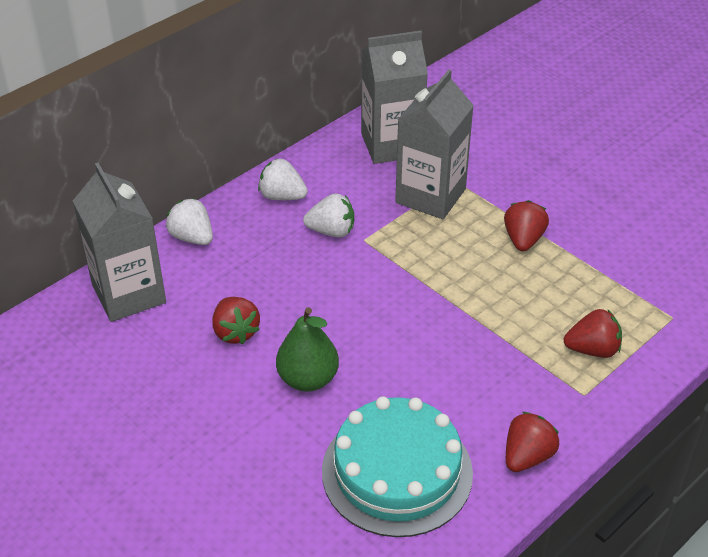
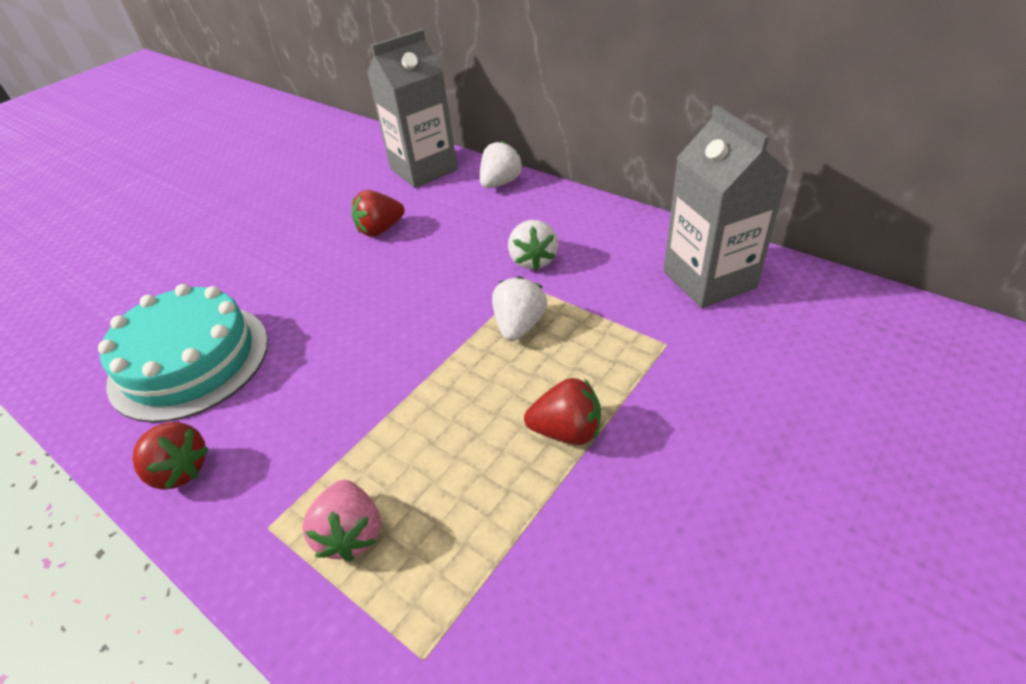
camera: 85 degrees right, 0 degrees up
white strawberry [258,158,308,200] -> white strawberry moved to [492,276,547,341]
green pear [276,307,339,392] -> none
grey carton [395,69,474,219] -> none
red strawberry [564,309,622,358] -> pink strawberry [302,480,381,561]

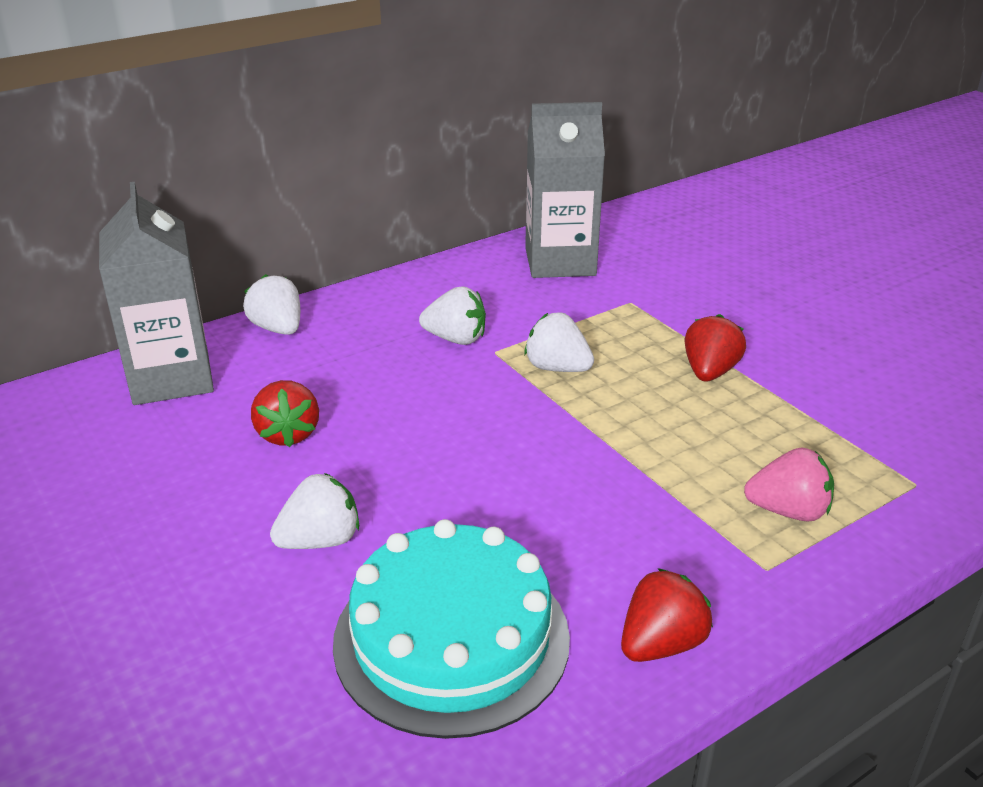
camera: 75 degrees left, 10 degrees down
none -> white strawberry [270,473,359,549]

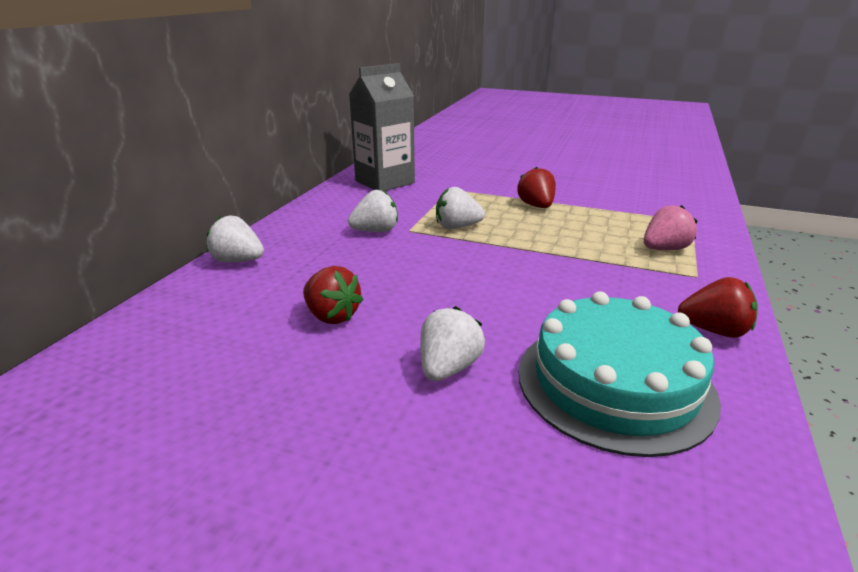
camera: 35 degrees left, 5 degrees down
grey carton [99,182,214,405] -> none
red strawberry [621,568,713,662] -> red strawberry turned 90 degrees clockwise [678,277,758,338]

